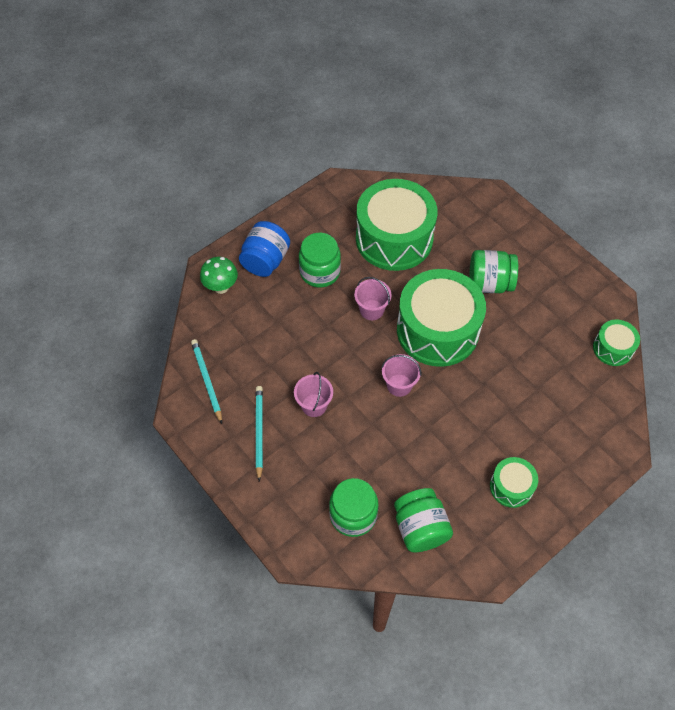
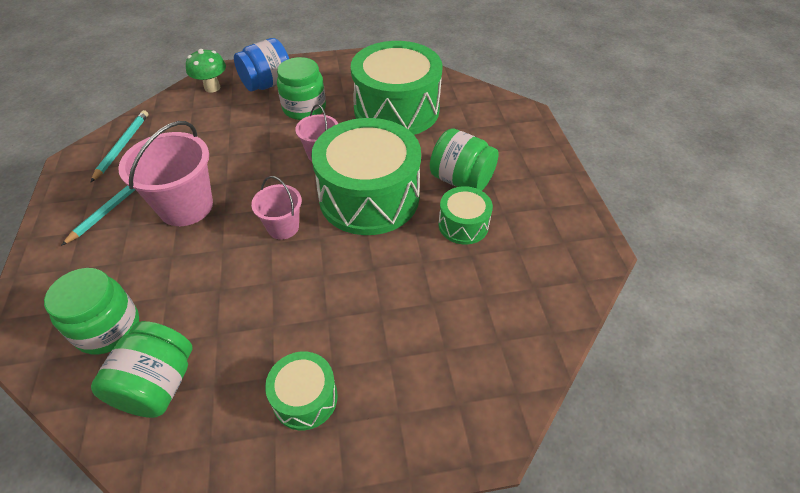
camera: 30 degrees right, 10 degrees down
pink bucket [294,372,333,417] -> pink bucket [118,121,213,226], size x1.73
green drum [593,320,640,366] -> green drum moved to [438,186,493,244]

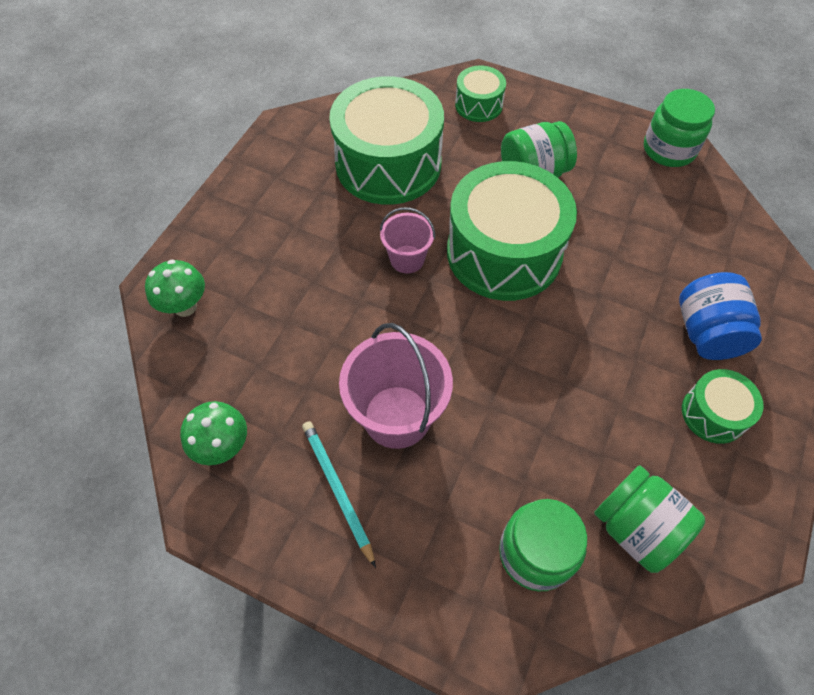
camera: 55 degrees left, 10 degrees up
turquoise pencil [91,110,148,182] -> green mushroom [180,401,247,465]
blue jar [234,38,289,91] -> blue jar moved to [679,272,762,360]
pink bucket [251,176,302,240] -> none
green jar [277,57,326,120] -> green jar moved to [644,89,715,167]
green drum [438,186,493,244] -> green drum moved to [455,66,506,122]

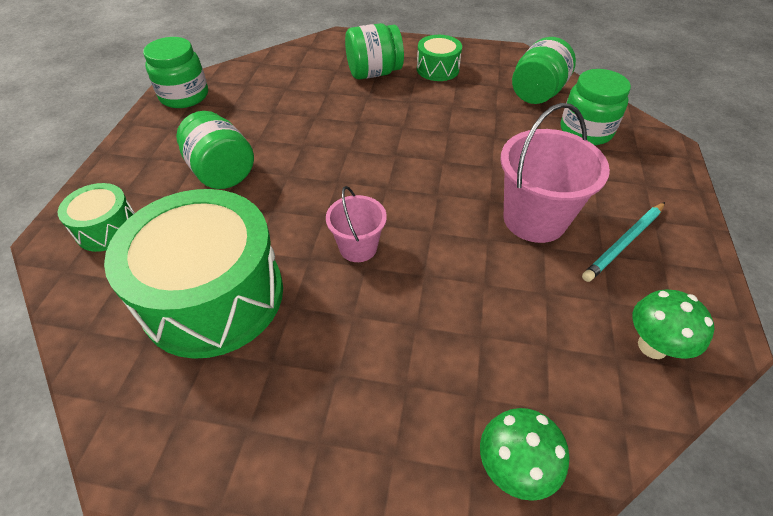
camera: 105 degrees left, 10 degrees down
green drum [447,161,577,301] -> none
blue jar [679,272,762,360] -> green jar [345,23,404,79]

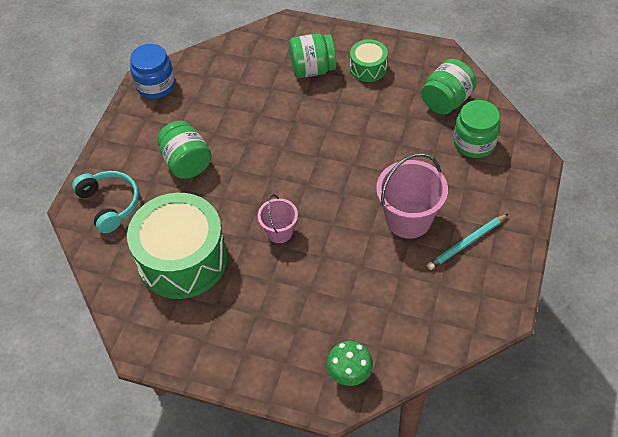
camera: 10 degrees right, 5 degrees up
green drum [58,183,135,252] -> turquoise headphones [72,171,139,233]
green jar [143,37,208,108] -> blue jar [130,44,175,99]
green mushroom [632,290,714,359] -> none

